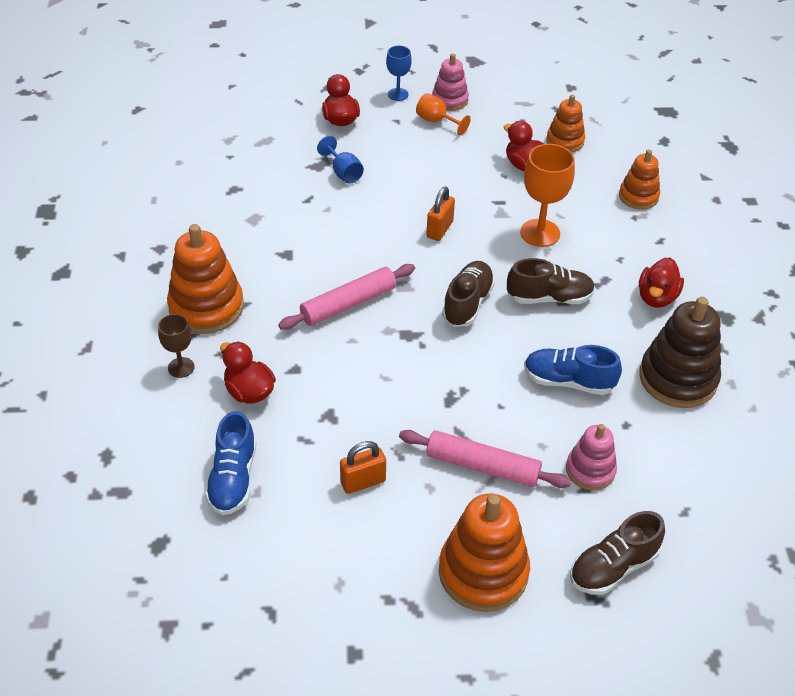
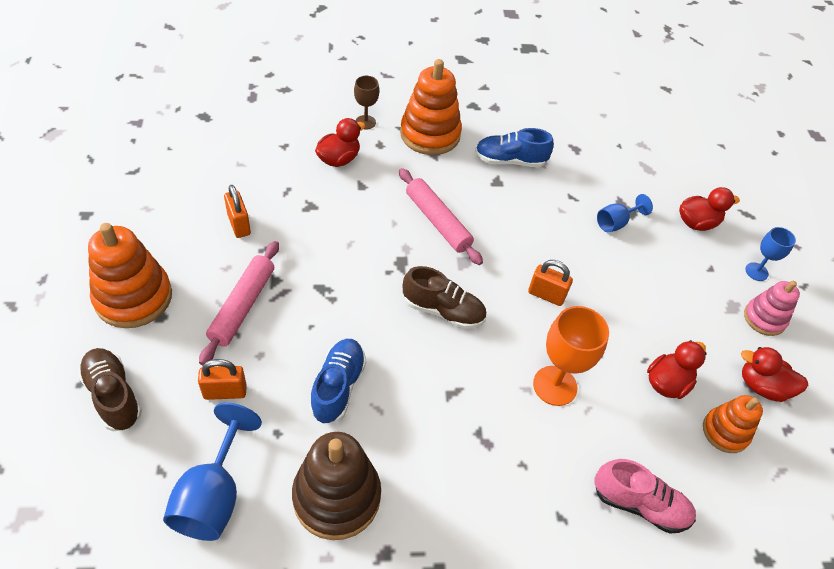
camera: 85 degrees right, 5 degrees up
blue shoe [205,411,256,515] -> blue shoe moved to [475,128,554,168]
orange goblet [416,93,471,136] -> none
brown shoe [507,258,595,304] -> none
pink stacking toy [566,424,617,490] -> orange padlock [198,359,247,400]
orange stacking toy [619,150,660,210] -> pink shoe [594,459,696,534]
red duck [639,258,684,308] -> red duck moved to [741,347,808,402]
none -> blue goblet [163,403,262,541]

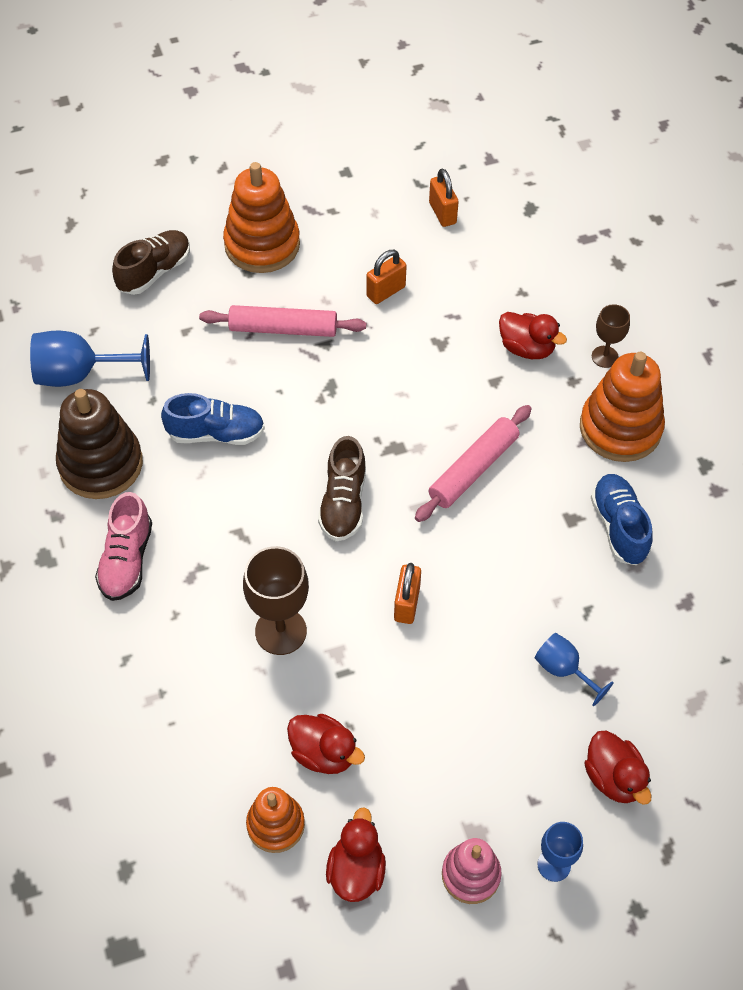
camera: 80 degrees right, 5 degrees up
orange padlock [198,359,247,400] -> orange padlock moved to [429,168,459,227]
orange goblet [533,306,609,406] -> brown goblet [243,546,309,655]
pink shoe [594,459,696,534] -> pink shoe moved to [95,492,152,601]

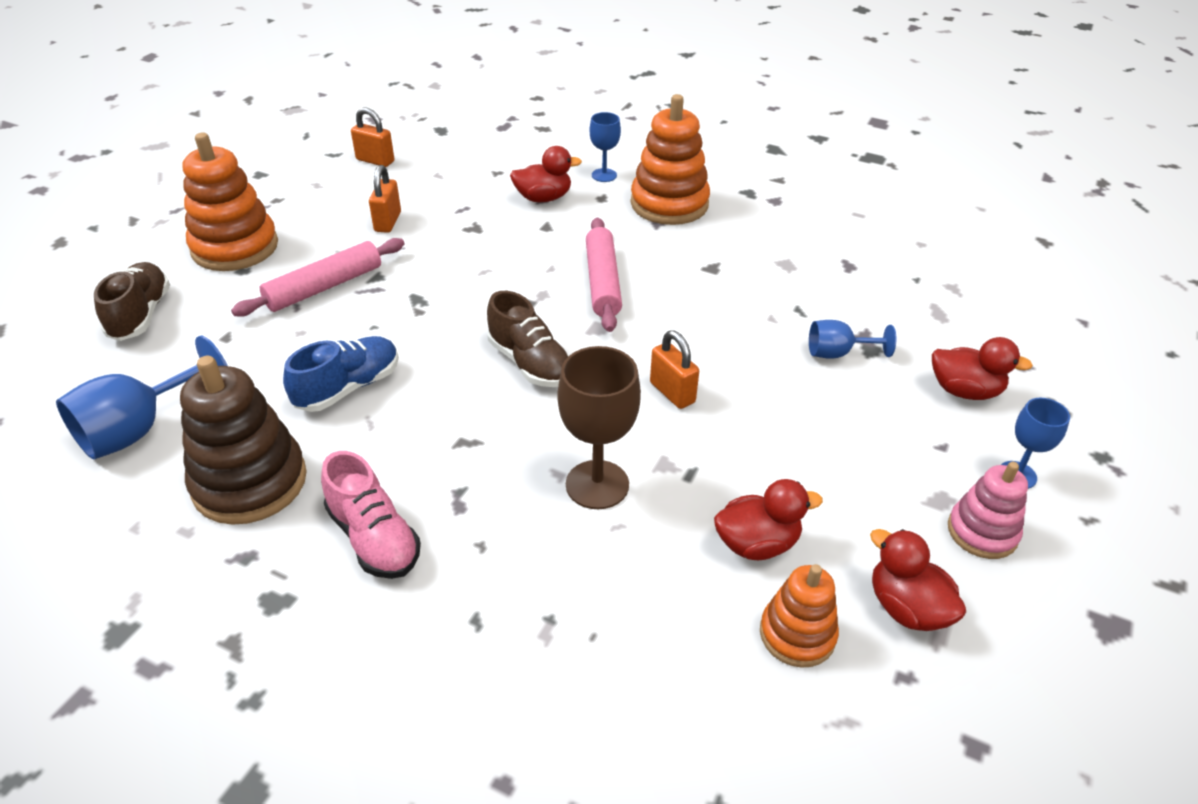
camera: 45 degrees left, 15 degrees down
blue shoe [591,474,653,565] -> none
brown goblet [592,304,630,368] -> blue goblet [589,112,621,182]

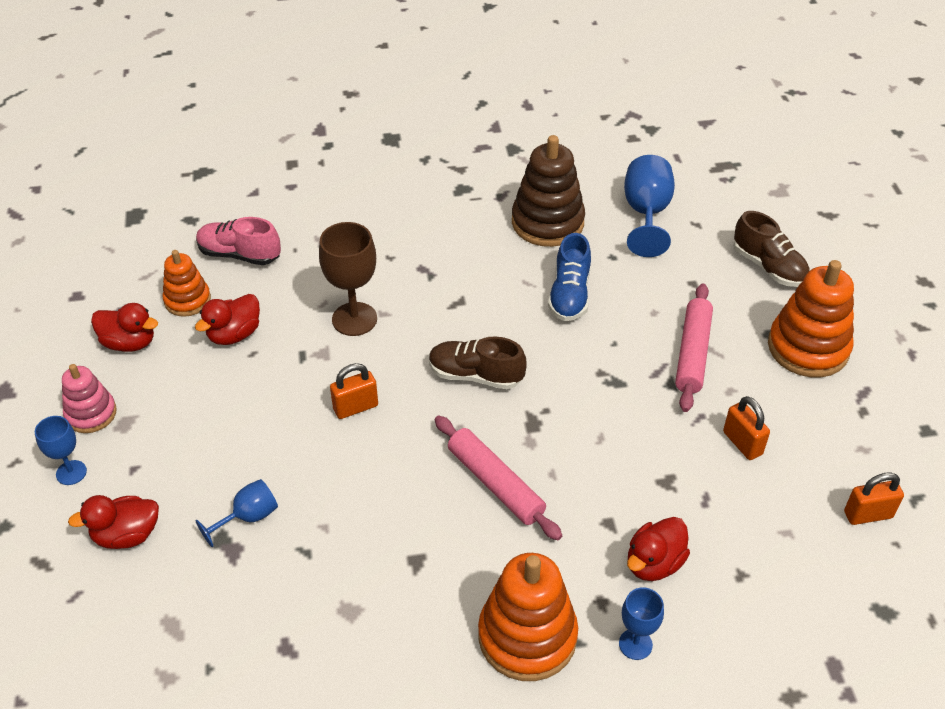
camera: 145 degrees right, 5 degrees up
pink shoe [321,451,421,579] -> pink shoe moved to [196,217,281,265]
orange padlock [650,330,699,409] -> orange padlock turned 45 degrees counterclockwise [330,363,378,419]

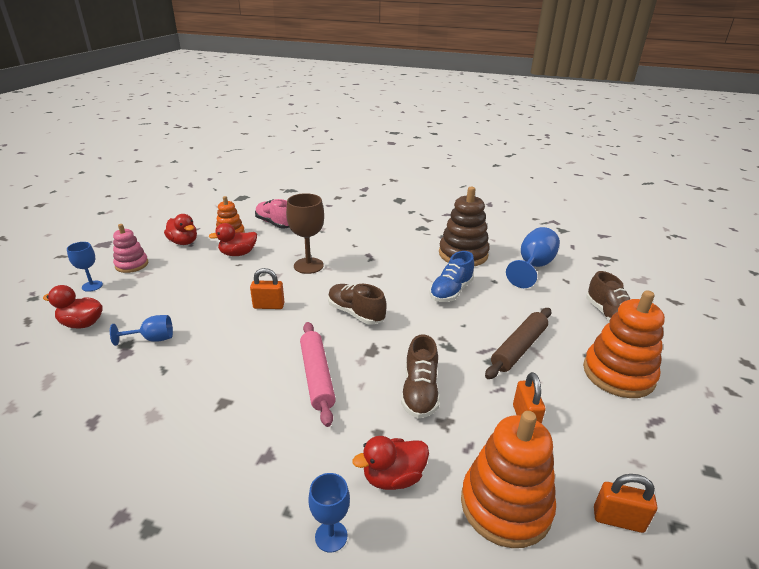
camera: 25 degrees right, 15 degrees down
orange stacking toy [478,553,578,681] -> orange stacking toy moved to [461,411,556,548]
pink rolling pin [675,284,713,412] -> brown rolling pin [485,308,551,379]
none -> brown shoe [401,334,440,418]

